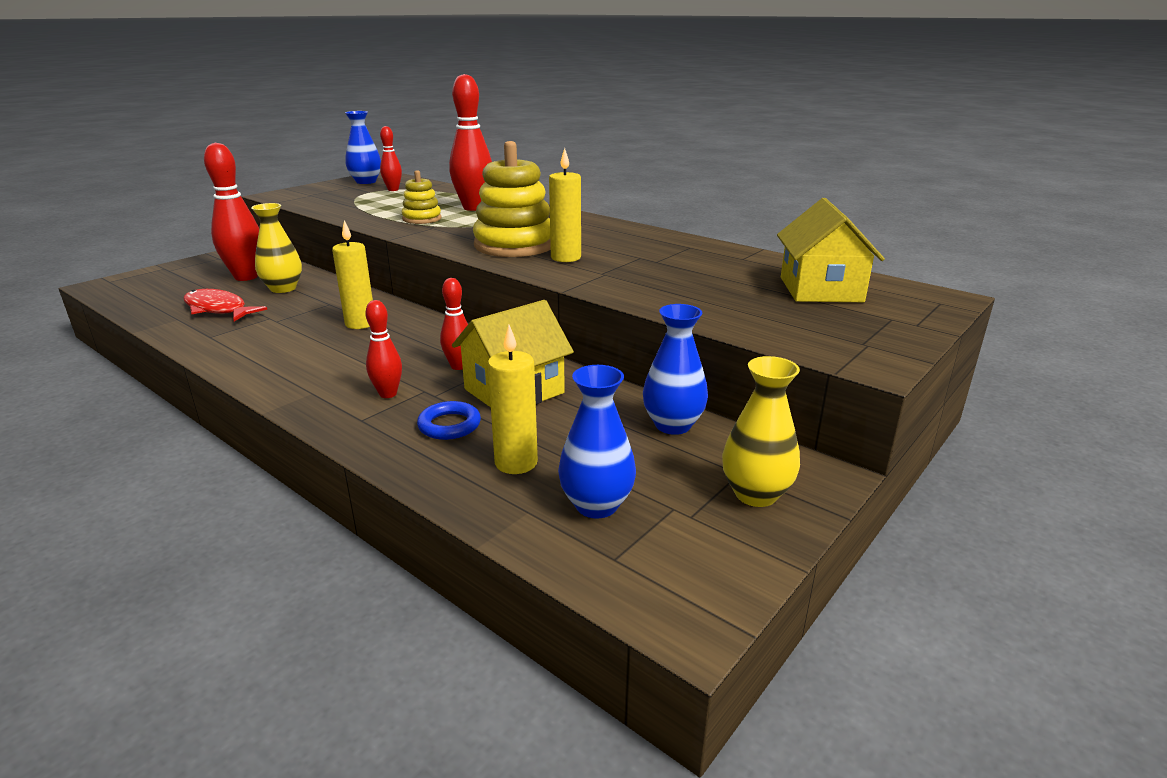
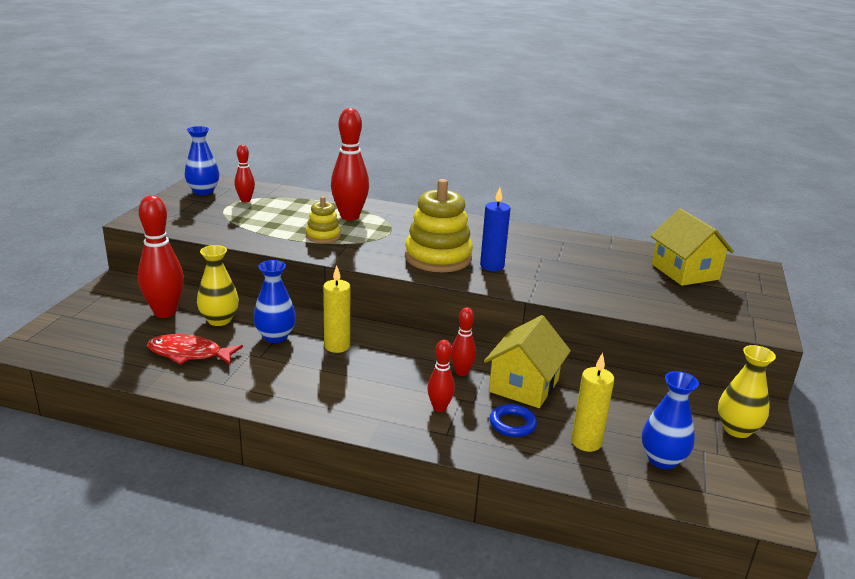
camera: 25 degrees left, 0 degrees up
yellow candle [549,148,581,262] -> blue candle [480,187,511,271]
blue vase [643,304,708,435] -> blue vase moved to [253,260,296,343]

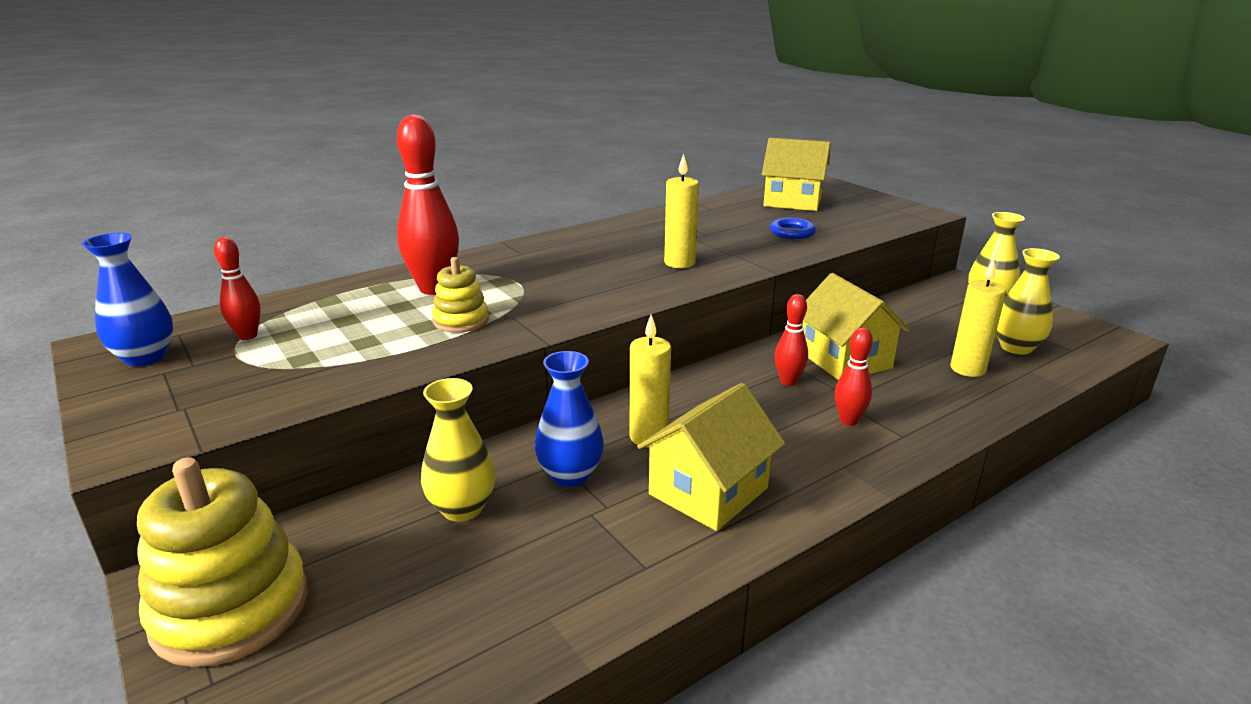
camera: 50 degrees left, 0 degrees up
red bowling pin [138,195,184,318] -> none
red fish [147,334,243,365] -> none
yellow stacking toy [405,179,473,272] -> yellow stacking toy moved to [137,457,308,667]
blue candle [480,187,511,271] -> yellow candle [664,154,699,268]
blue ring [490,404,537,437] -> blue ring moved to [770,218,816,239]
blue vase [642,371,699,469] -> yellow vase [996,248,1060,355]
none -> yellow house [637,383,785,531]

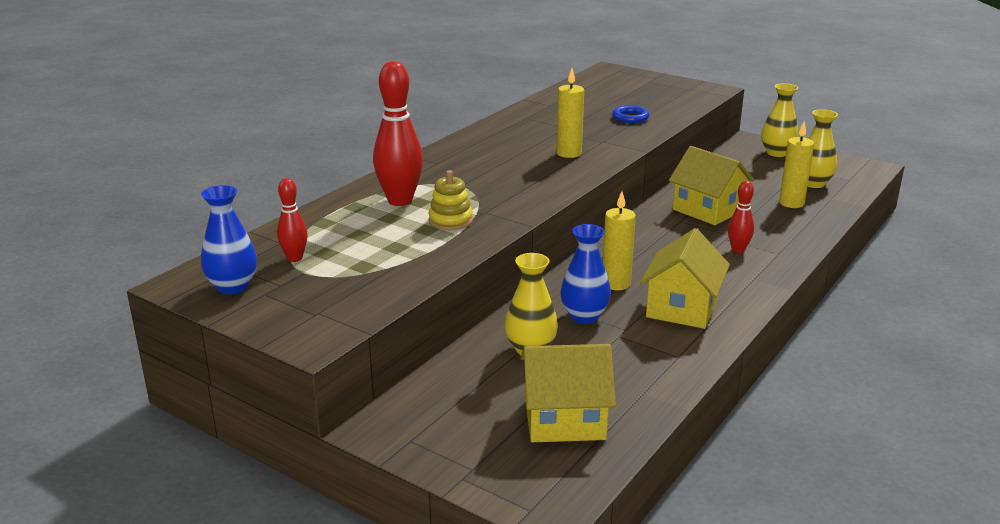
camera: 20 degrees left, 0 degrees up
yellow stacking toy [137,457,308,667] -> none
yellow house [762,138,831,211] -> yellow house moved to [520,344,616,442]
red bowling pin [775,294,808,386] -> none

